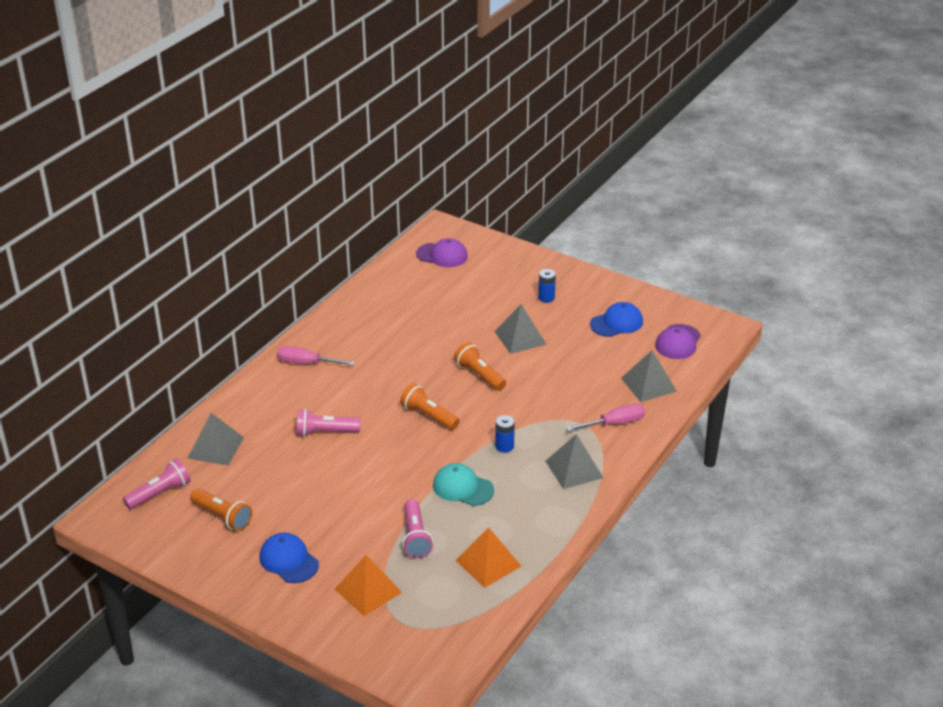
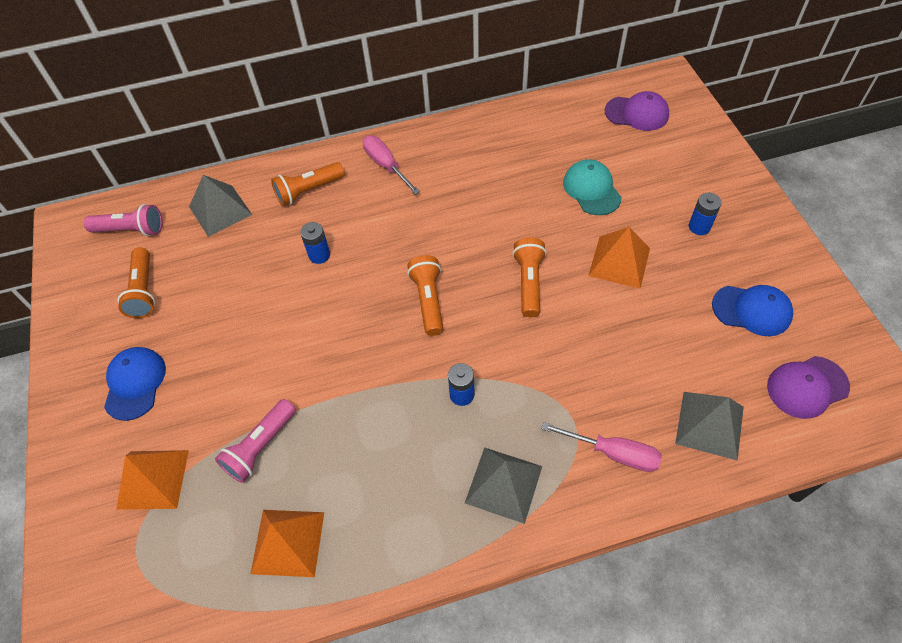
camera: 45 degrees right, 20 degrees up
pink flashlight [297,409,361,437] -> blue battery [300,222,330,264]
purple cap [416,238,468,267] -> purple cap turned 45 degrees counterclockwise [605,91,669,131]
turquoise cap [433,463,494,506] -> turquoise cap moved to [563,159,622,215]
grey pyramid [494,304,547,354] -> orange pyramid [588,227,650,289]
none -> orange flashlight [271,162,345,206]

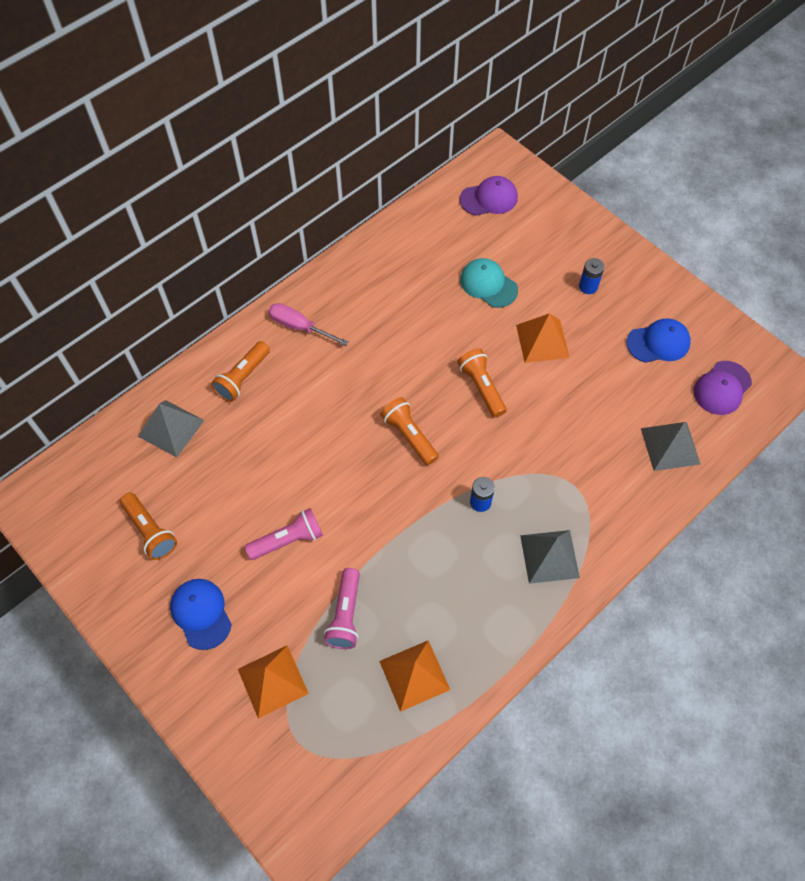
camera: 30 degrees left, 5 degrees up
pink flashlight [84,204,163,236] -> pink flashlight moved to [245,508,323,560]
blue battery [300,222,330,264] -> none
pink screwdriver [541,422,662,472] -> none

